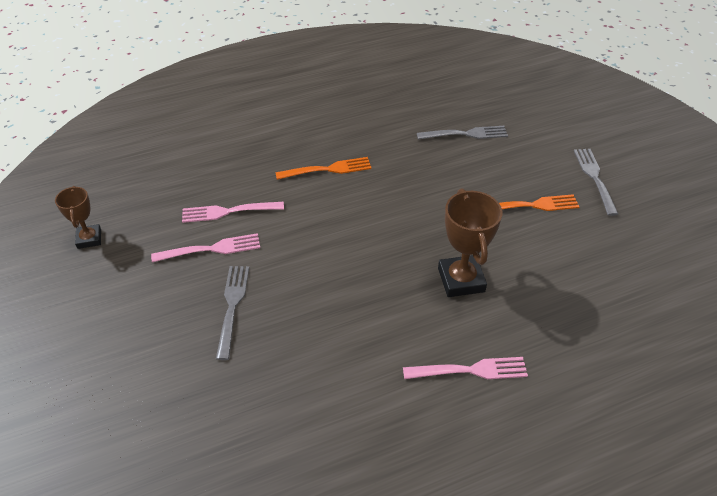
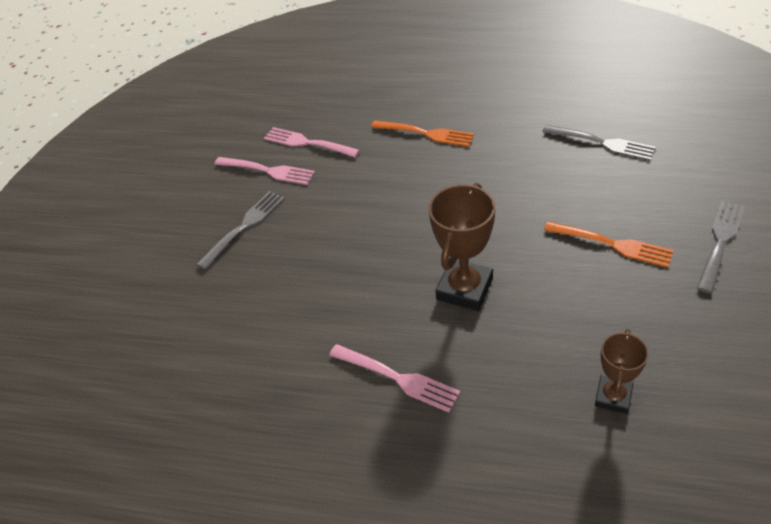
camera: 40 degrees right, 0 degrees up
brown trophy [55,186,101,249] -> brown trophy moved to [595,329,649,414]

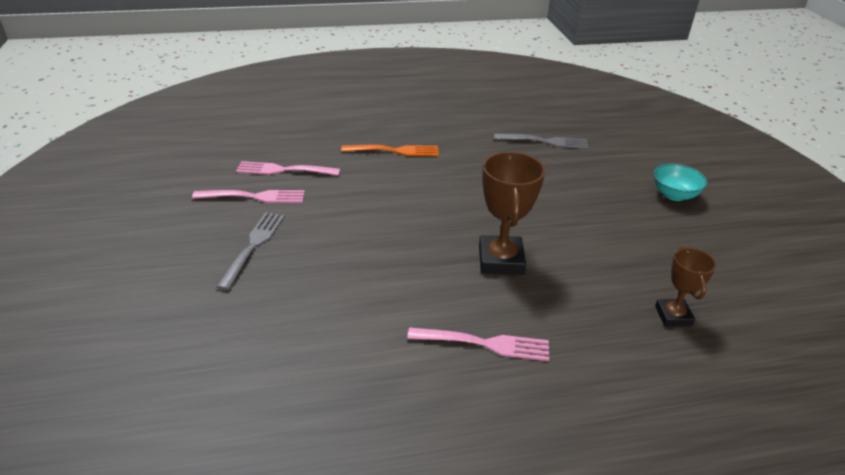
camera: 30 degrees left, 10 degrees down
orange fork [544,221,674,268] -> none
grey fork [697,201,745,293] -> turquoise bowl [654,164,707,201]

